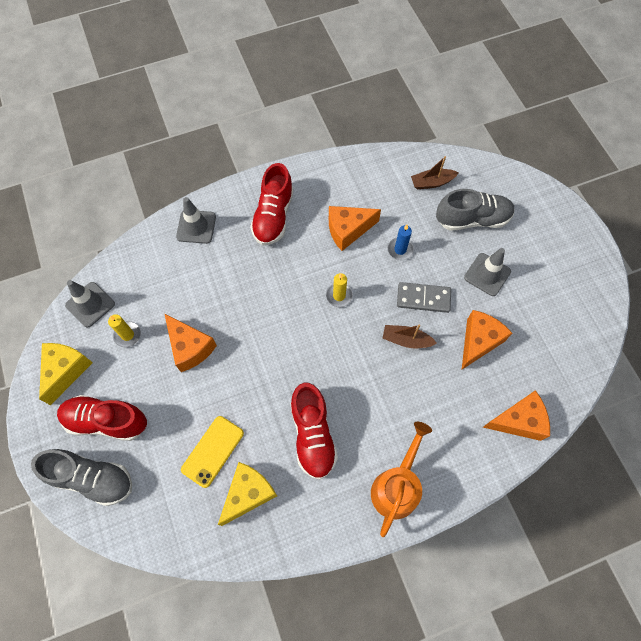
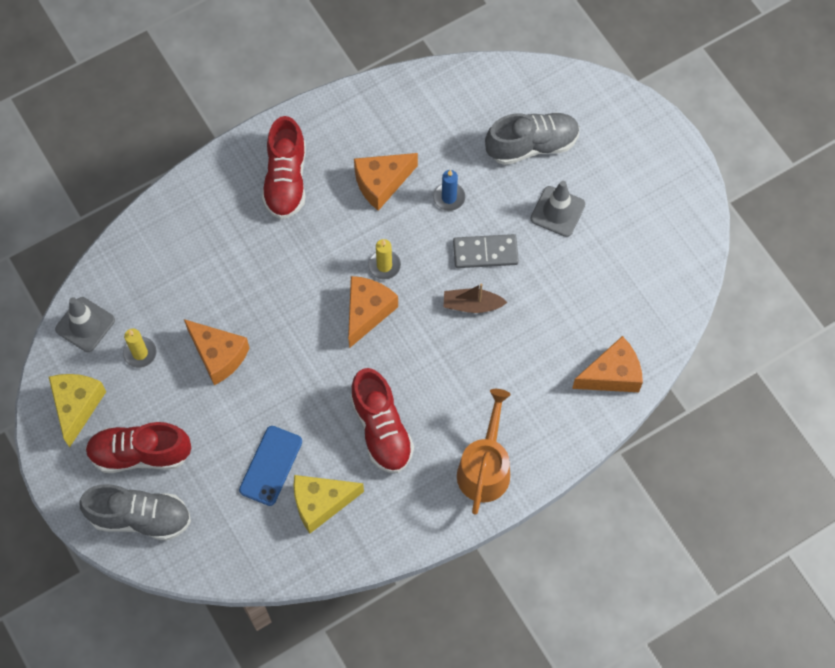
camera: 10 degrees left, 0 degrees up
grey traffic cone [176,197,216,244] -> none
yellow phone [181,416,244,488] -> blue phone [239,426,302,506]
yellow cheese [218,462,277,526] -> yellow cheese turned 135 degrees counterclockwise [293,475,364,533]
brown boat [411,156,459,189] -> none
orange cheese [462,310,512,369] -> orange cheese moved to [348,276,398,348]

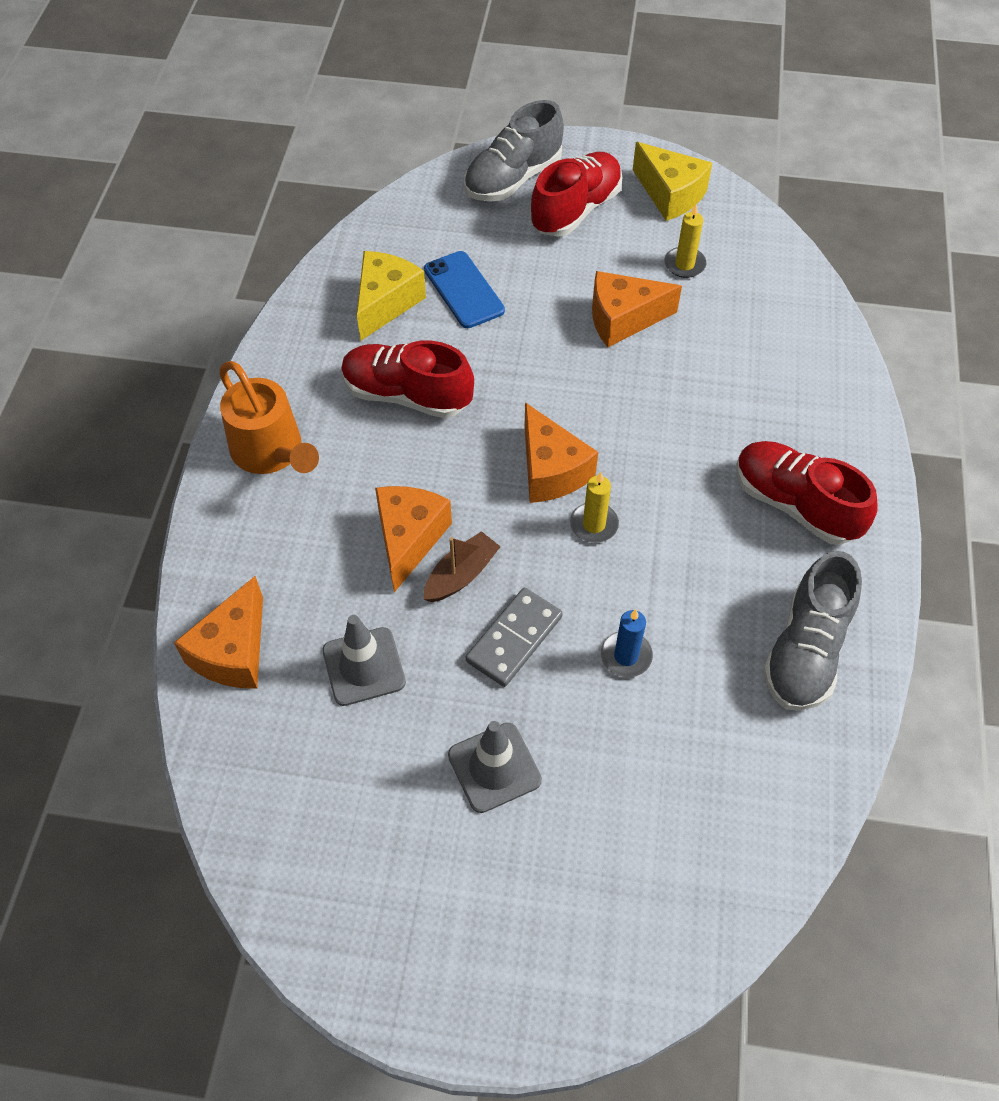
camera: 130 degrees right, 10 degrees down
grey traffic cone [55,297,115,352] -> grey traffic cone moved to [322,615,406,706]
orange cheese [354,153,418,211] -> orange cheese moved to [375,486,452,592]
grey shoe [485,112,580,165] -> grey shoe moved to [763,551,862,711]

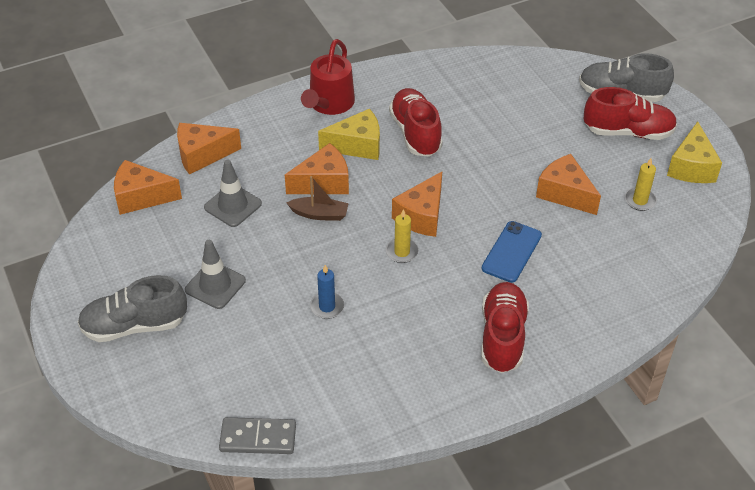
camera: 55 degrees right, 10 degrees down
orange watering can [219,361,319,474] -> red watering can [301,39,355,115]
yellow cheese [357,251,426,341] -> yellow cheese moved to [318,109,380,160]
blue phone [424,251,505,328] -> blue phone moved to [481,221,542,283]
grey domino [466,588,563,687] -> grey domino moved to [219,417,296,454]
grey shoe [763,551,862,711] -> grey shoe moved to [78,275,187,342]
none -> orange cheese [114,160,182,215]

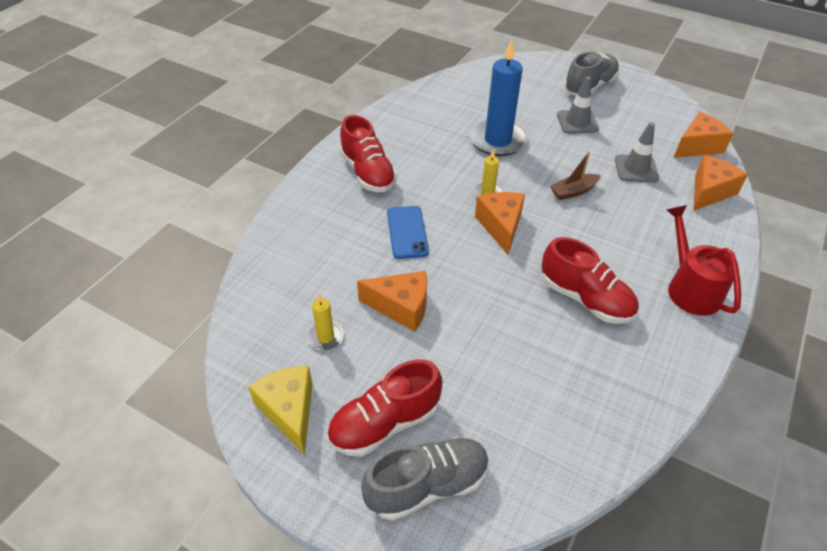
camera: 145 degrees right, 0 degrees up
grey domino [219,417,296,454] -> none
orange cheese [285,143,349,194] -> none
blue candle [310,265,344,319] -> blue candle [470,39,528,156], size x2.12
yellow cheese [318,109,380,160] -> none

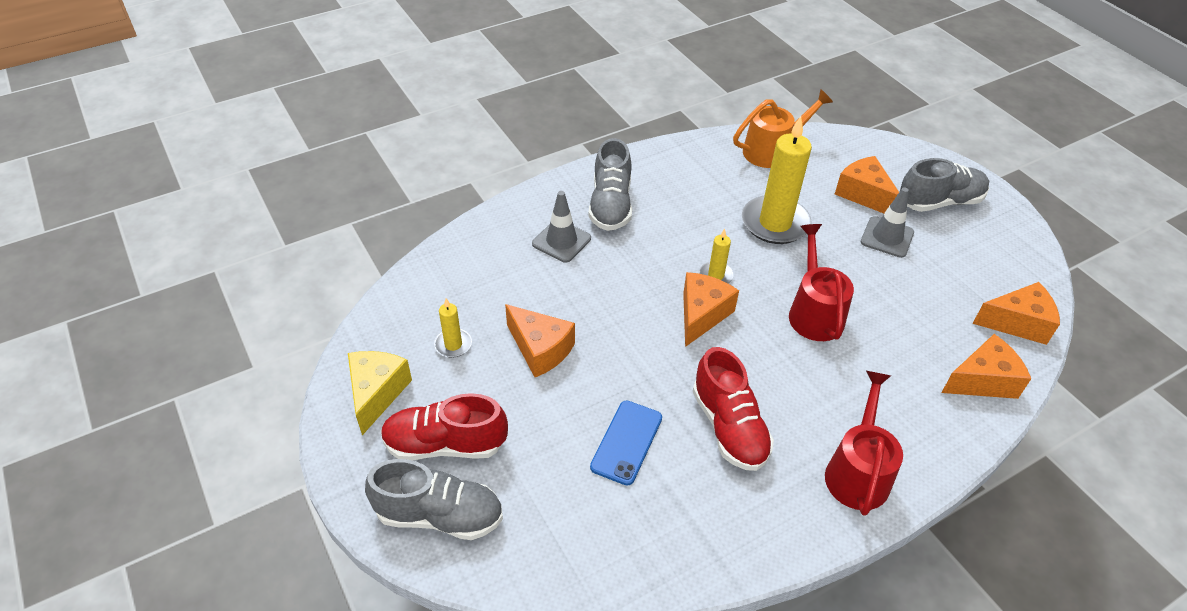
camera: 30 degrees right, 0 degrees up
red shoe [340,115,397,192] -> grey shoe [588,138,632,231]
blue phone [387,206,429,259] -> blue phone moved to [590,401,662,486]
blue candle [470,39,528,156] -> yellow candle [742,116,812,244]
brown boat [550,152,601,200] -> red watering can [789,224,854,341]
grey traffic cone [615,122,659,183] -> grey traffic cone moved to [532,191,591,263]
none -> orange watering can [733,89,833,168]
none -> orange cheese [835,156,899,213]

